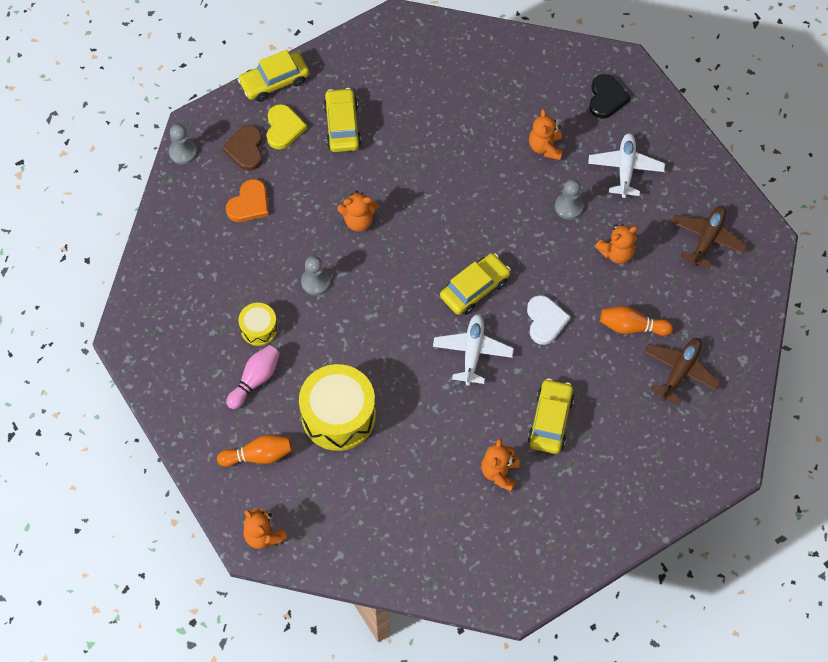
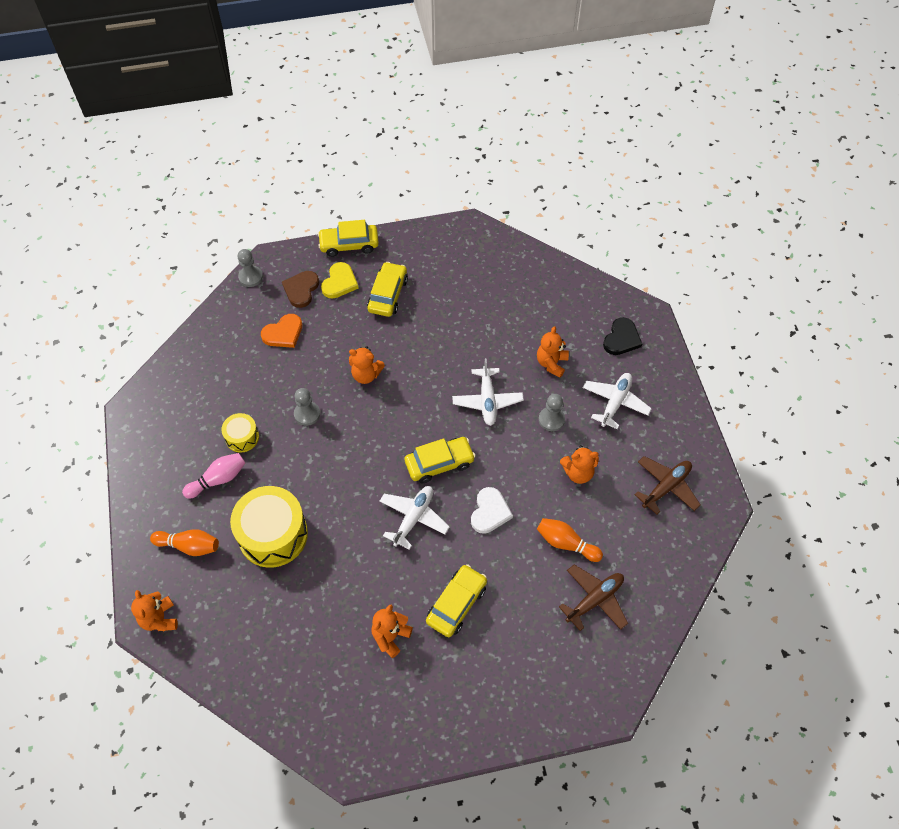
camera: 20 degrees right, 5 degrees down
none -> white plane [452,358,524,426]

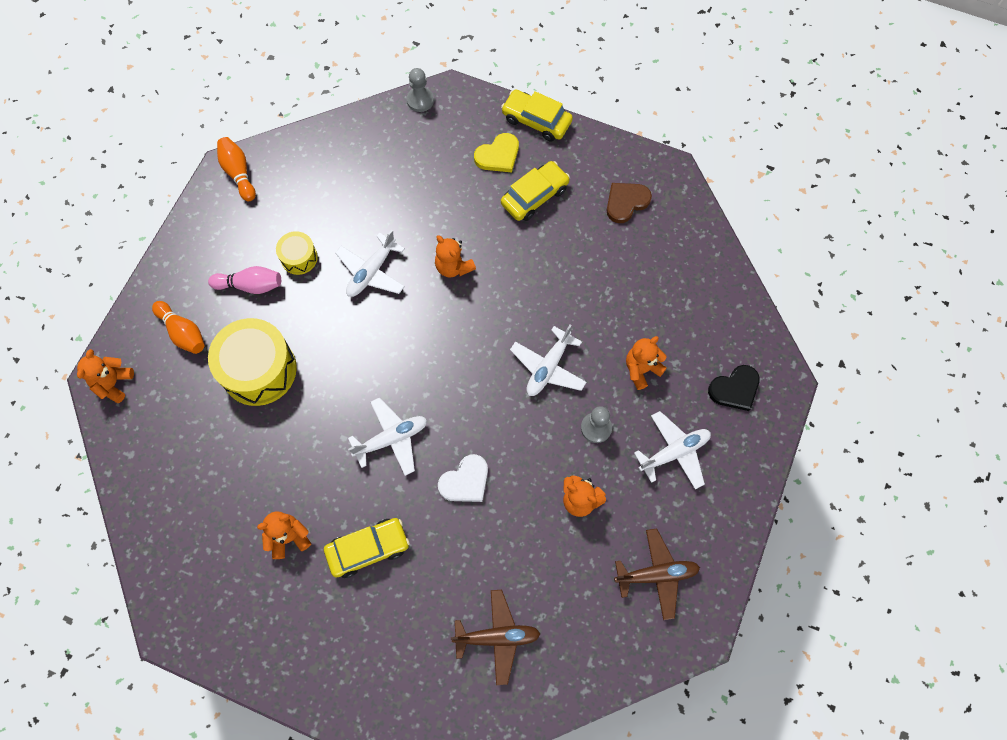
camera: 35 degrees right, 10 degrees up
orange heart [261,314,302,348] -> none
brown heart [282,271,319,308] -> brown heart moved to [607,183,652,223]
grey pawn [294,388,320,426] -> white plane [335,230,405,297]
yellow car [405,437,475,483] -> none
orange bowling pin [537,518,603,562] -> orange bowling pin moved to [217,137,256,201]

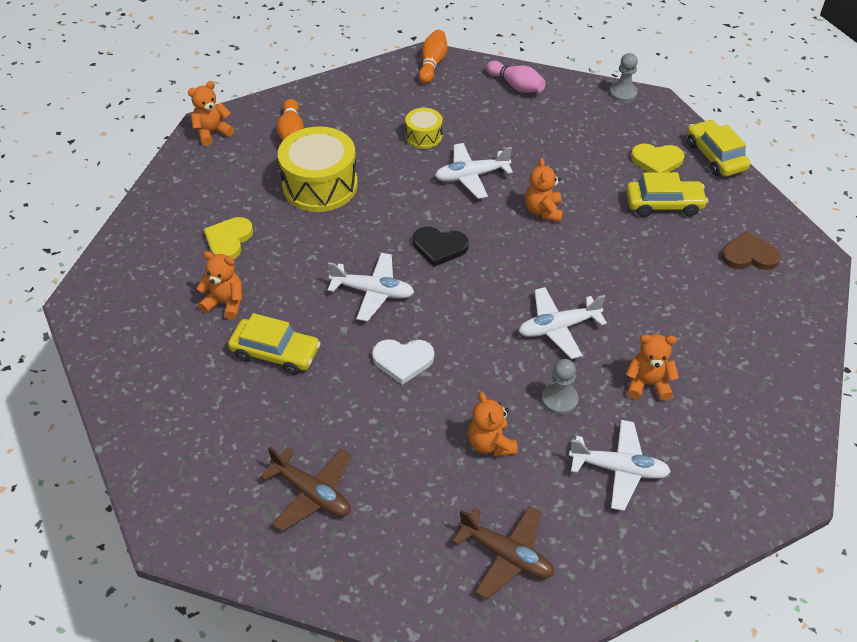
camera: 40 degrees right, 20 degrees down
pink bowling pin [208,266,281,294] -> pink bowling pin moved to [486,61,546,93]
black heart [708,365,760,411] -> black heart moved to [413,227,468,267]
none -> yellow heart [204,217,253,259]

